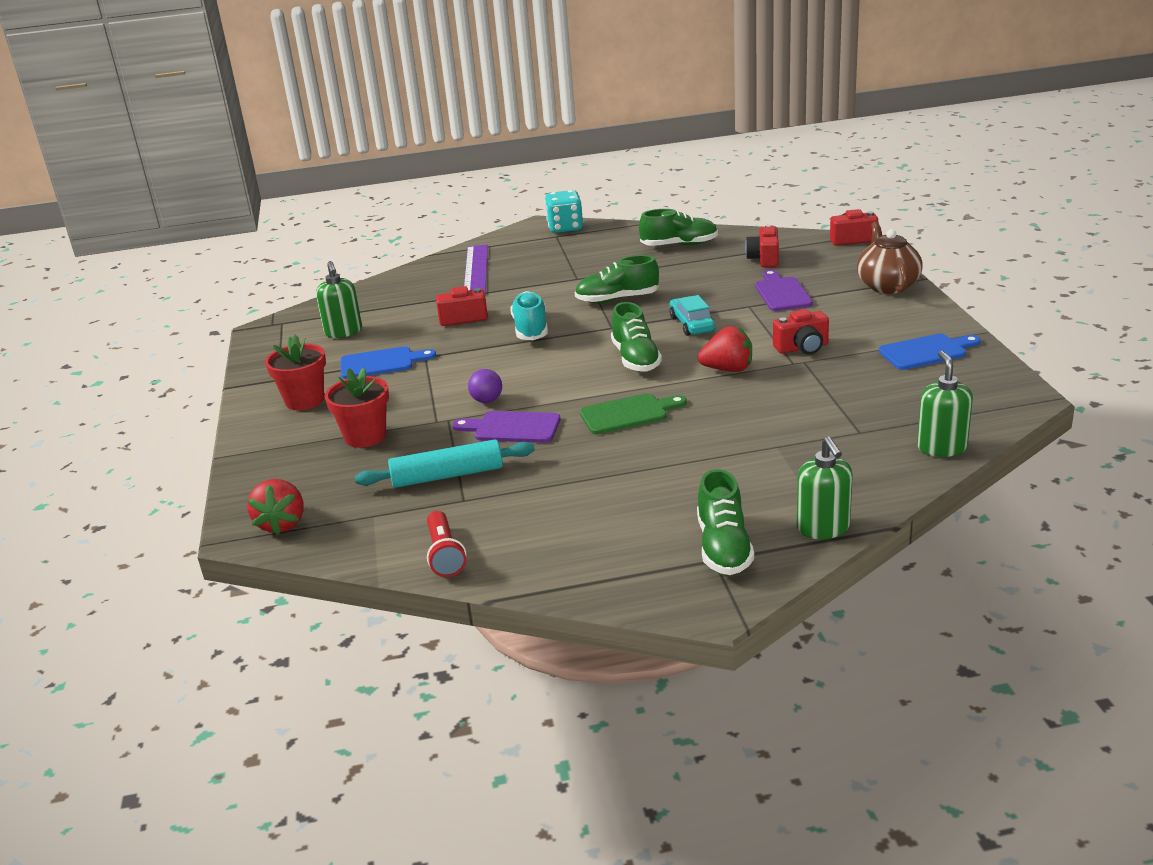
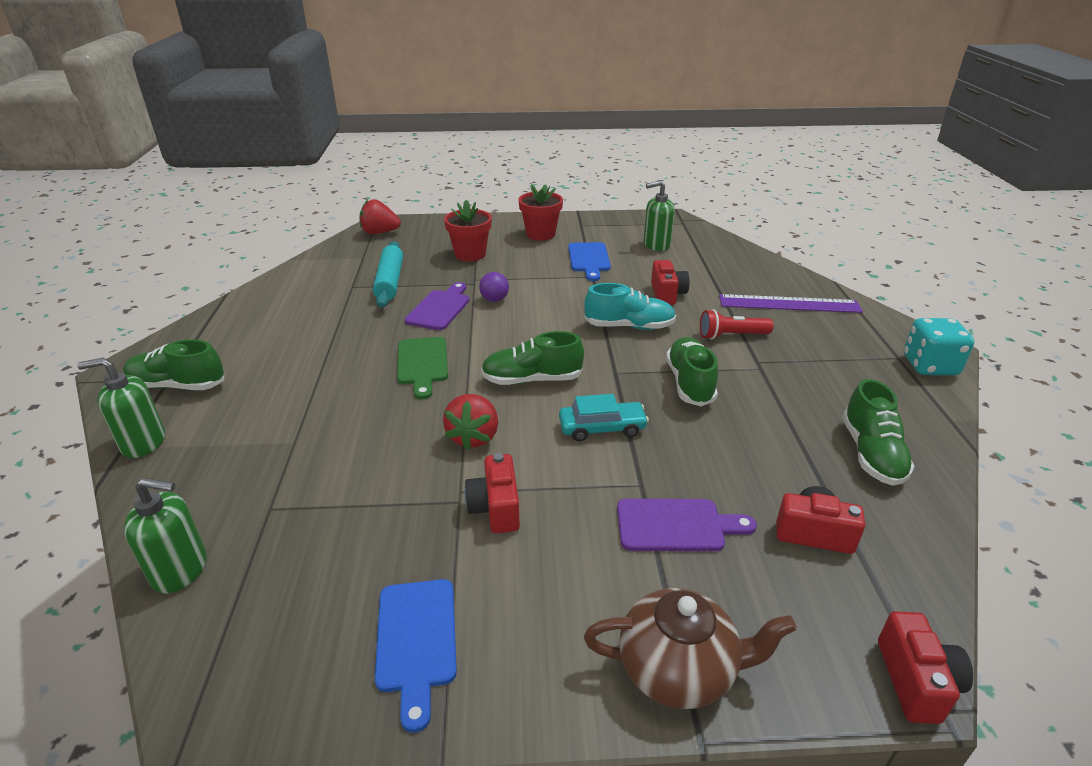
camera: 95 degrees right, 5 degrees up
red flashlight [427,511,466,577] -> red flashlight moved to [700,309,774,339]

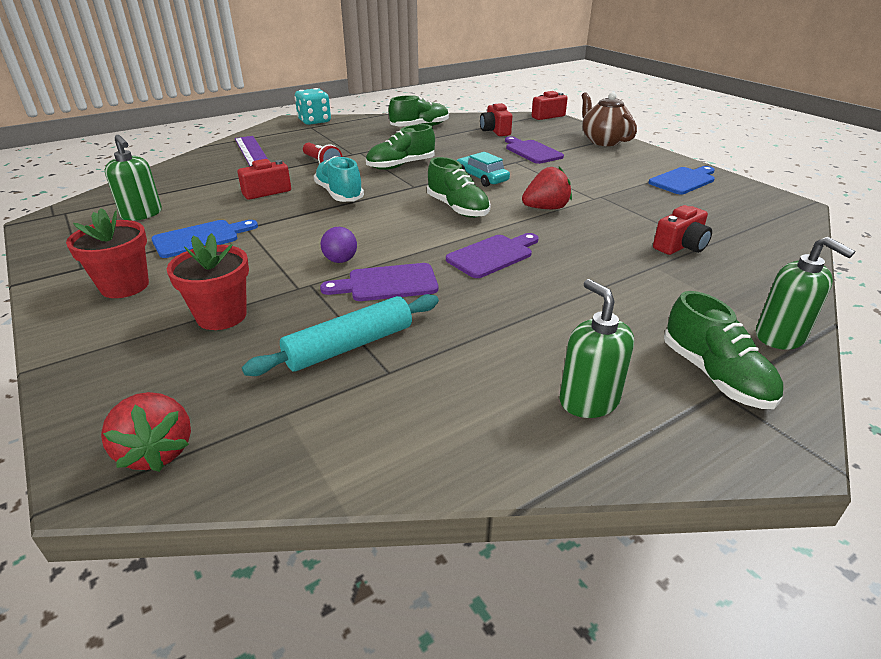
camera: 120 degrees left, 0 degrees up
green soap dispenser [124,478,207,594] -> green soap dispenser moved to [559,279,634,418]
green cutting board [397,337,448,399] -> purple cutting board [446,233,539,278]
red camera [464,453,520,533] -> red camera moved to [653,205,712,255]

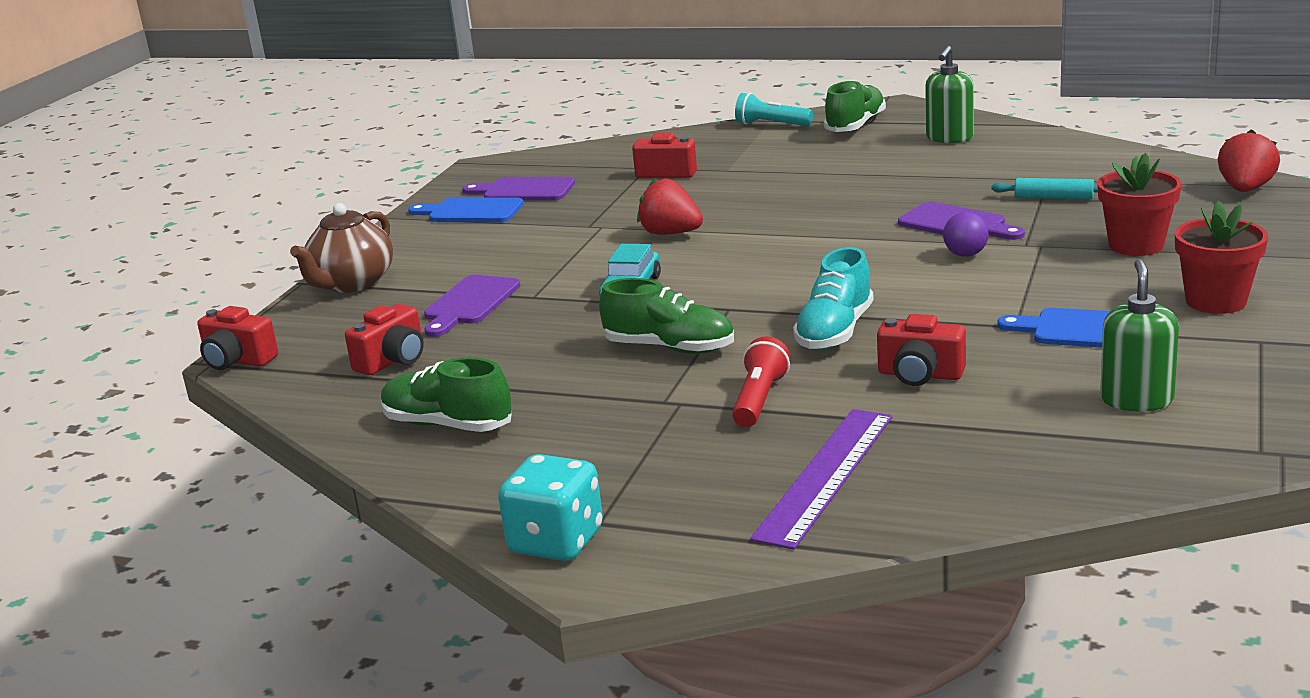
camera: 125 degrees left, 10 degrees down
turquoise rolling pin [242,294,439,376] -> turquoise rolling pin [991,178,1098,200], size x0.62
green shoe [427,157,491,218] -> none
purple cutting board [446,233,539,278] -> purple cutting board moved to [462,177,575,200]
green soap dispenser [756,237,855,350] -> turquoise flashlight [735,93,813,126]

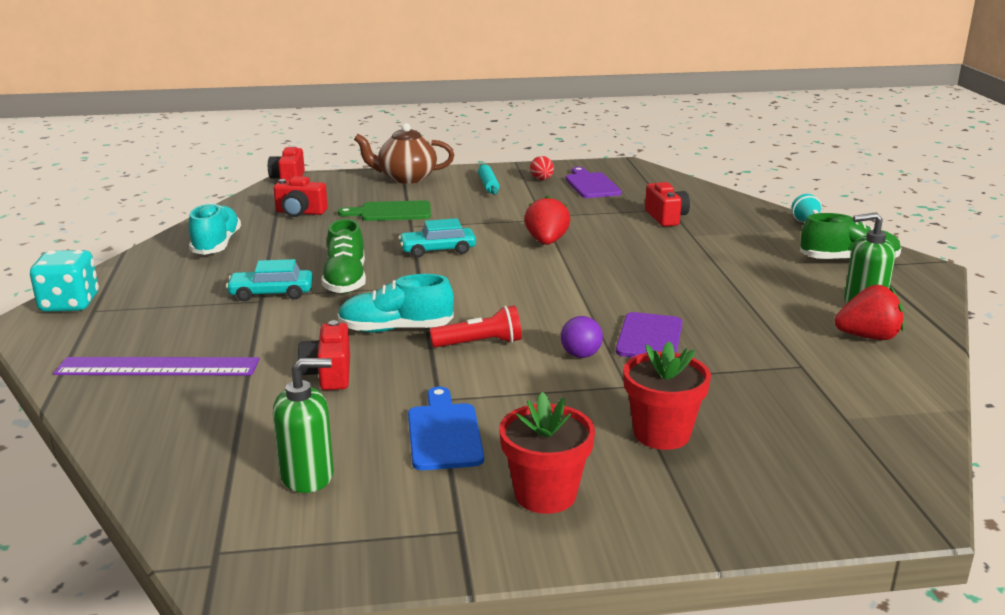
camera: 60 degrees right, 0 degrees up
green shoe [381,357,512,432] -> turquoise shoe [189,203,241,255]
blue cutting board [408,197,524,222] -> red egg [530,156,554,180]
purple cutting board [424,275,520,337] -> green cutting board [338,200,431,221]
red flashlight [732,337,791,427] -> red flashlight moved to [430,305,522,348]
turquoise rolling pin [991,178,1098,200] -> turquoise rolling pin moved to [478,164,500,195]
red strawberry [1218,129,1280,192] -> red strawberry moved to [834,285,904,340]
none -> turquoise car [226,259,313,301]

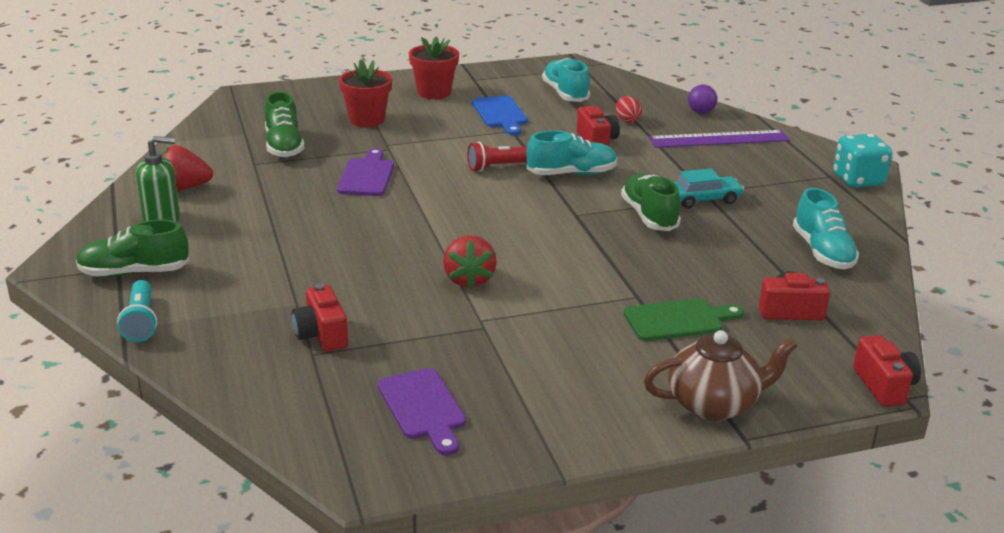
camera: 170 degrees right, 5 degrees up
green soap dispenser [273,358,334,493] -> turquoise shoe [542,58,590,102]
turquoise car [398,218,476,258] -> none
turquoise rolling pin [478,164,500,195] -> none
red egg [530,156,554,180] -> red egg moved to [616,96,642,123]
purple ball [561,316,603,358] -> purple ball moved to [688,85,717,114]
none -> green shoe [265,92,305,158]

